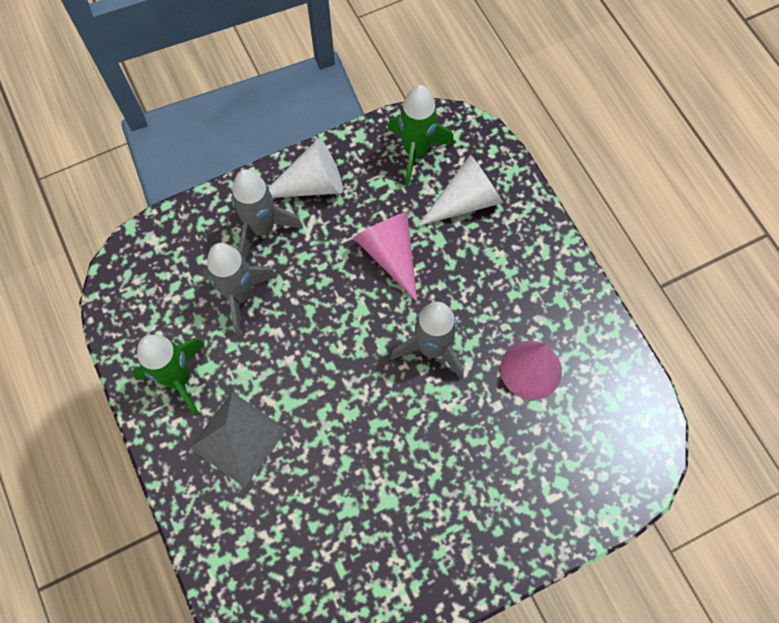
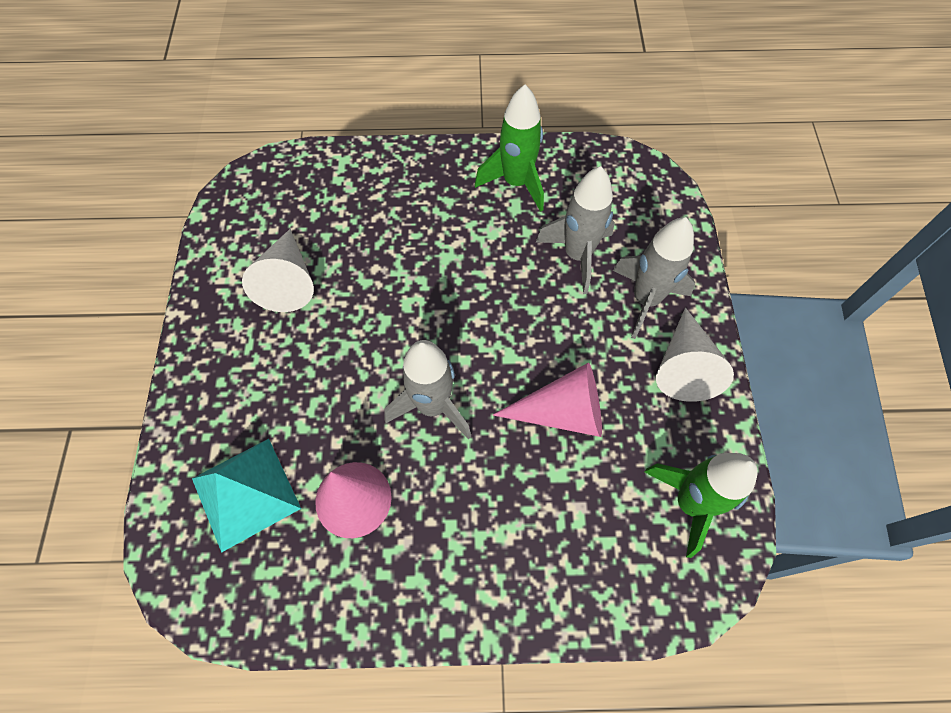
camera: 115 degrees right, 5 degrees down
grey pyramid [190,392,287,488] -> none
white cone [418,154,503,226] -> white cone moved to [242,229,314,312]
none -> turquoise pyramid [192,439,301,553]

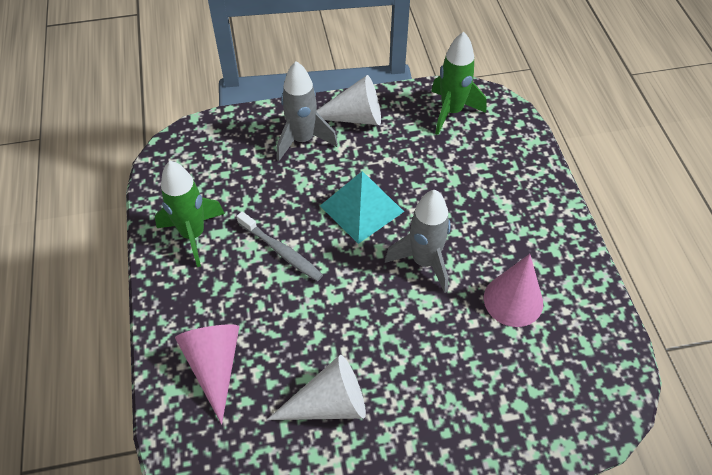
camera: 100 degrees left, 10 degrees down
turquoise pyramid [192,439,301,553] -> turquoise pyramid moved to [320,171,404,244]
pink cone [493,362,602,437] -> pink cone moved to [175,324,239,424]
grey rocket [536,166,615,294] -> none
none -> grey toothbrush [237,211,323,281]

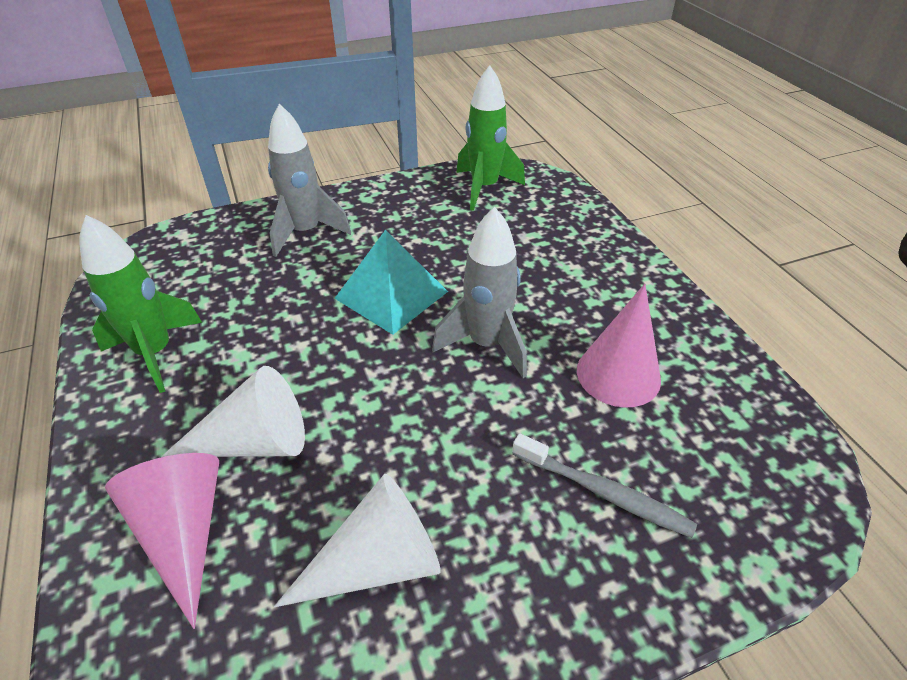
camera: 10 degrees left, 10 degrees down
grey toothbrush [237,211,323,281] -> grey toothbrush moved to [512,433,697,538]
white cone [317,75,381,125] -> white cone moved to [161,366,305,457]

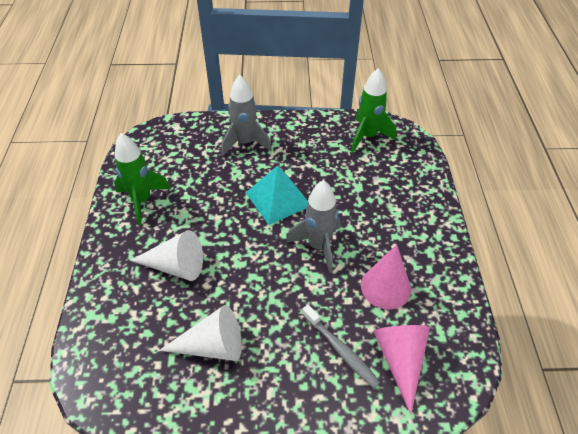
camera: 20 degrees right, 5 degrees up
pink cone [105,453,219,629] -> pink cone moved to [373,325,430,415]

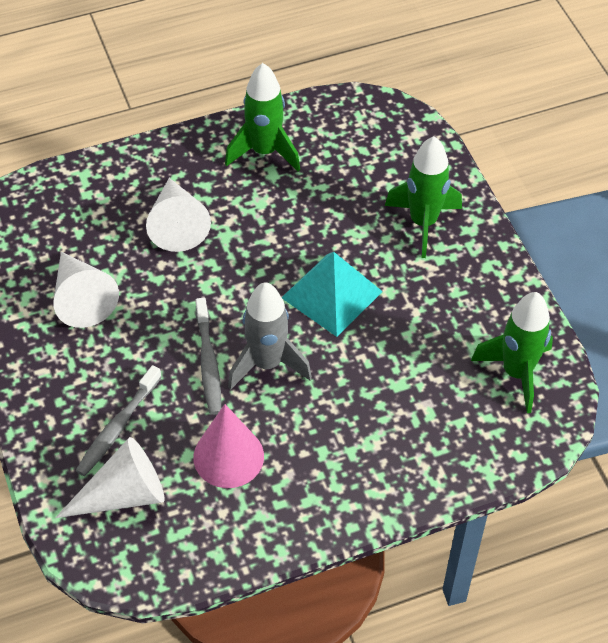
camera: 70 degrees right, 5 degrees up
grey rocket [221,75,272,156] -> green rocket [385,136,462,258]
pink cone [373,325,430,415] -> white cone [55,437,164,518]
none -> grey toothbrush [196,298,221,415]

